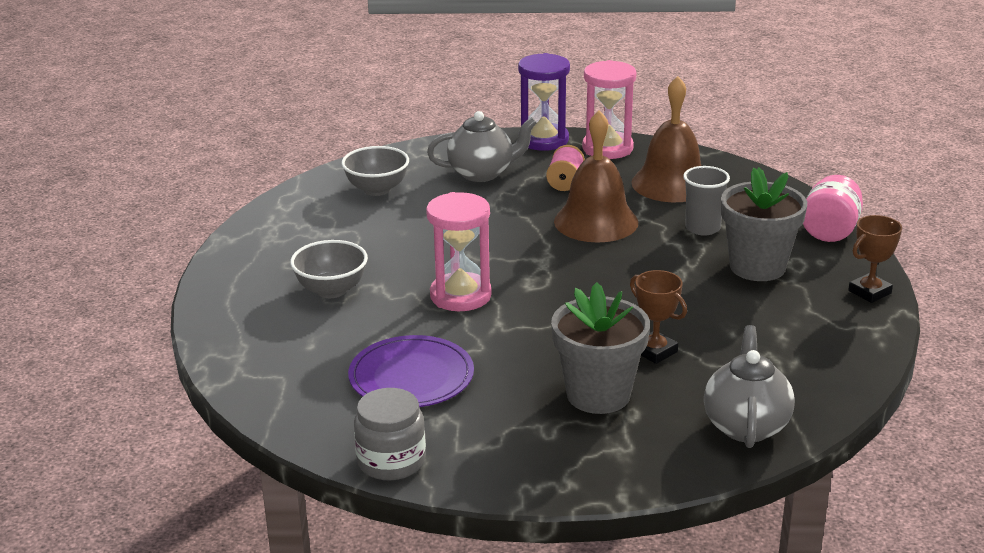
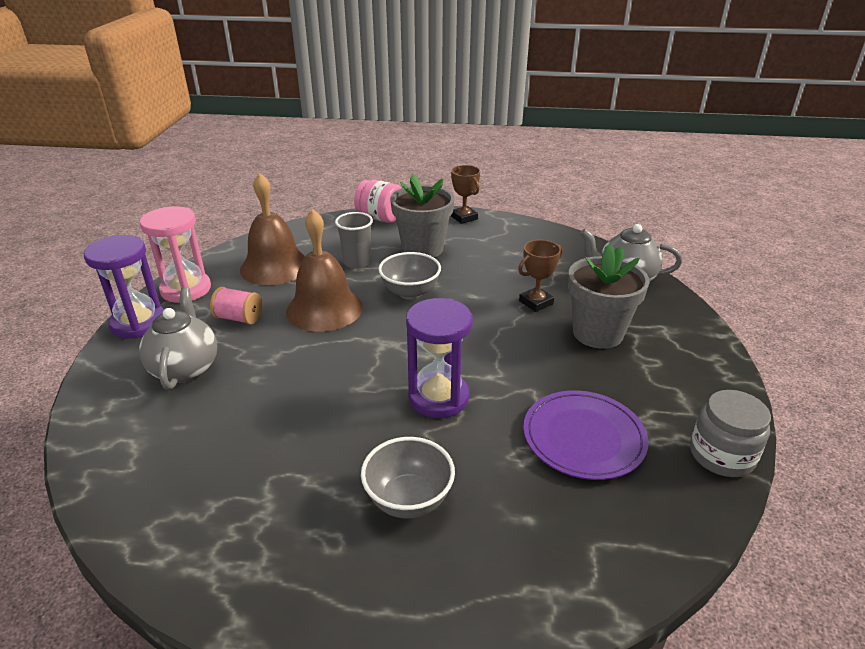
camera: 85 degrees left, 5 degrees up
grey bowl [341,146,409,196] -> grey bowl moved to [378,252,441,300]
pink hourglass [426,192,492,311] -> purple hourglass [406,298,473,418]

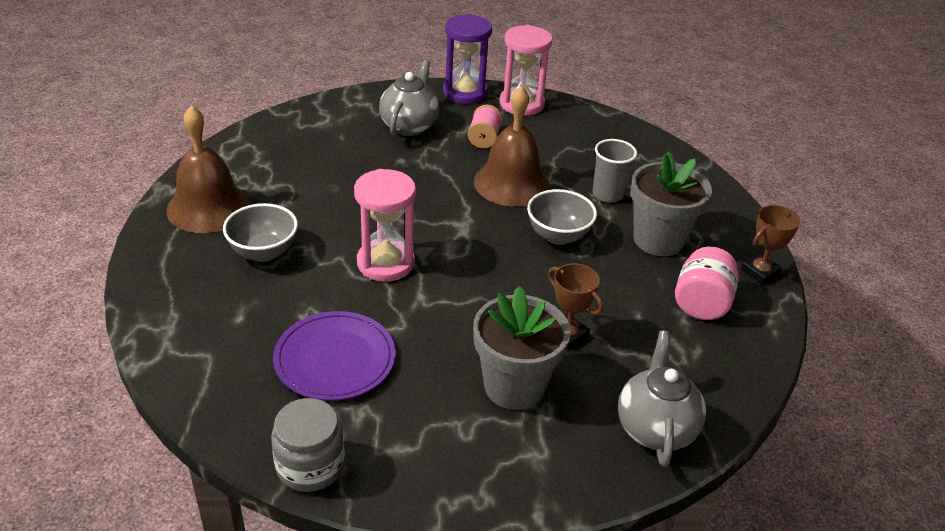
camera: 80 degrees right, 5 degrees up
grey teapot [139,287,218,390] -> grey teapot turned 60 degrees counterclockwise [379,60,439,136]
brown bell [240,173,306,285] -> brown bell moved to [166,105,250,233]
pink jar [354,180,402,223] -> pink jar moved to [675,246,739,320]
purple hourglass [406,298,473,418] -> pink hourglass [354,169,416,282]

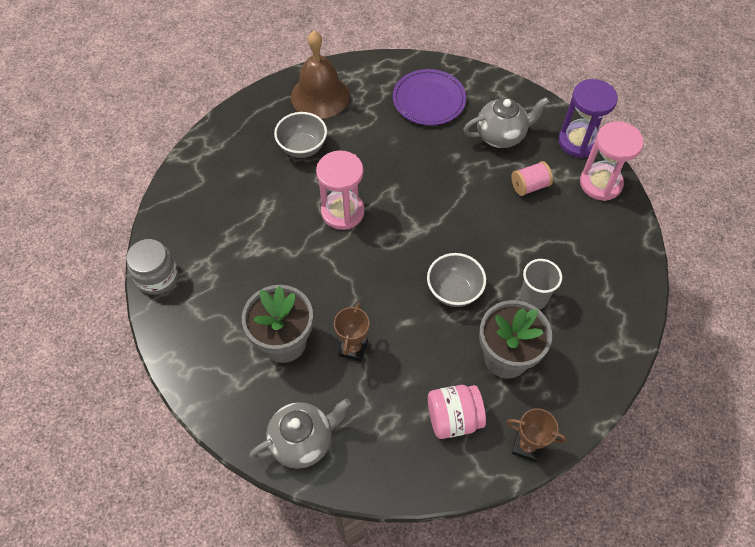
camera: 60 degrees right, 20 degrees up
purple plate [273,311,396,401] -> purple plate moved to [393,69,466,125]
brown bell [474,86,550,207] -> none

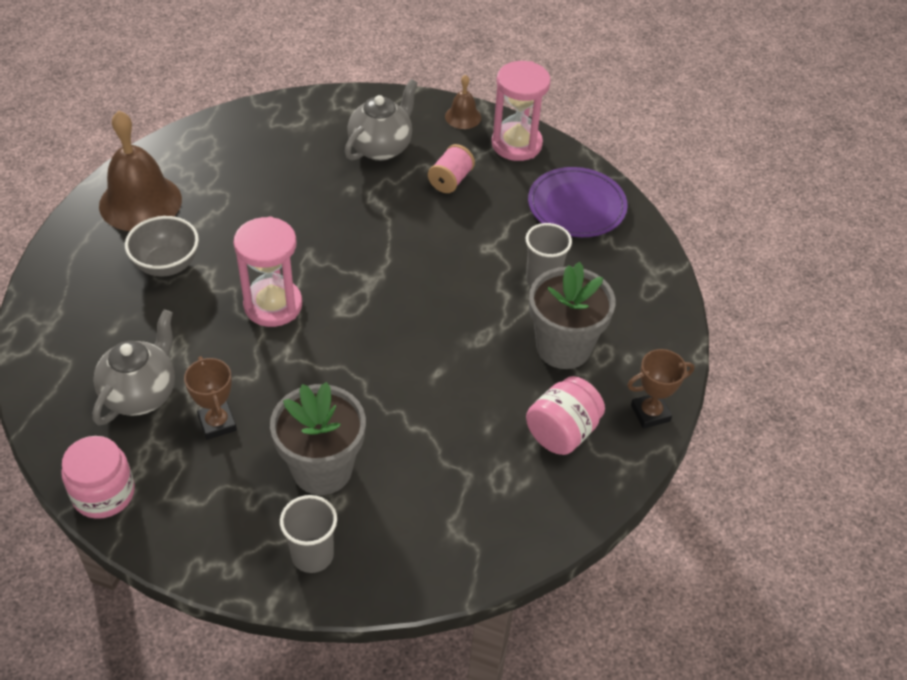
camera: 40 degrees left, 10 degrees down
grey jar [126,239,178,295] -> pink jar [61,436,135,519]
grey teapot [249,398,351,469] -> grey teapot moved to [92,309,175,425]
brown trophy [334,303,370,361] -> brown trophy moved to [184,356,237,440]
purple plate [393,69,466,125] -> purple plate moved to [528,167,628,237]
grey bowl [427,253,486,307] -> none
purple hourglass [558,79,618,158] -> brown bell [445,75,481,129]
none -> grey cup [280,495,337,573]

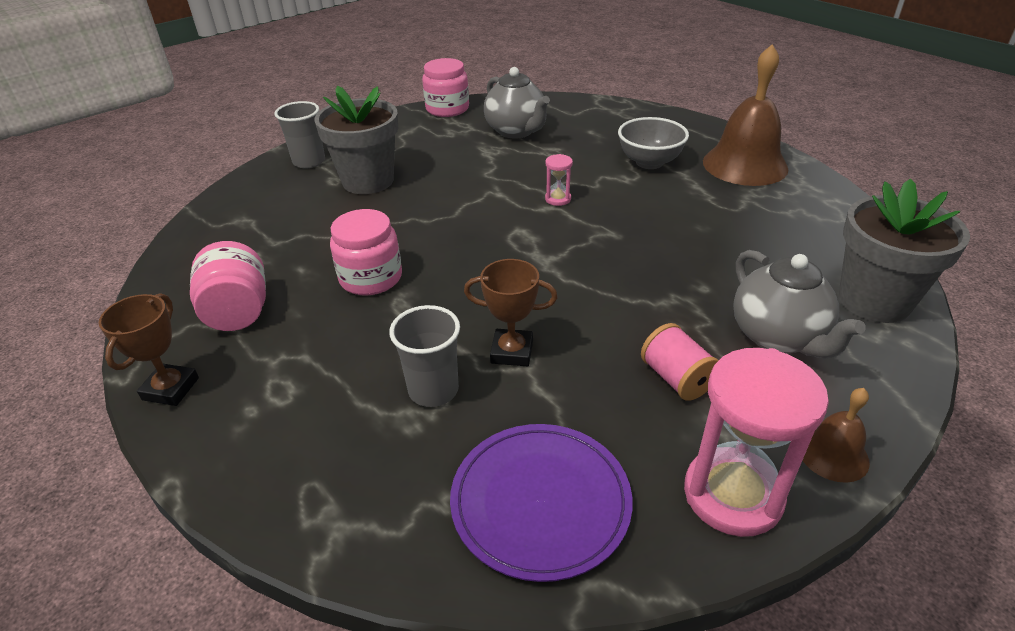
camera: 125 degrees right, 10 degrees down
brown trophy [184,356,237,440] -> brown trophy moved to [464,259,558,366]
pink hourglass [233,216,302,327] -> pink hourglass [545,154,573,206], size x0.45
grey flower pot [529,262,616,369] -> grey flower pot moved to [839,178,970,323]
none -> pink jar [330,209,402,296]

